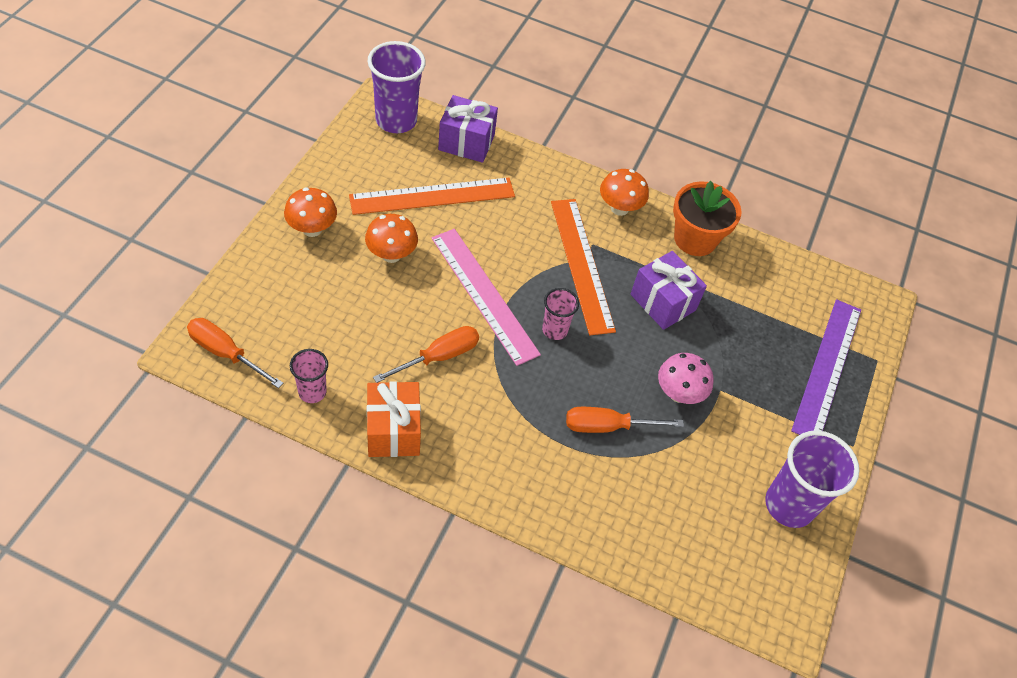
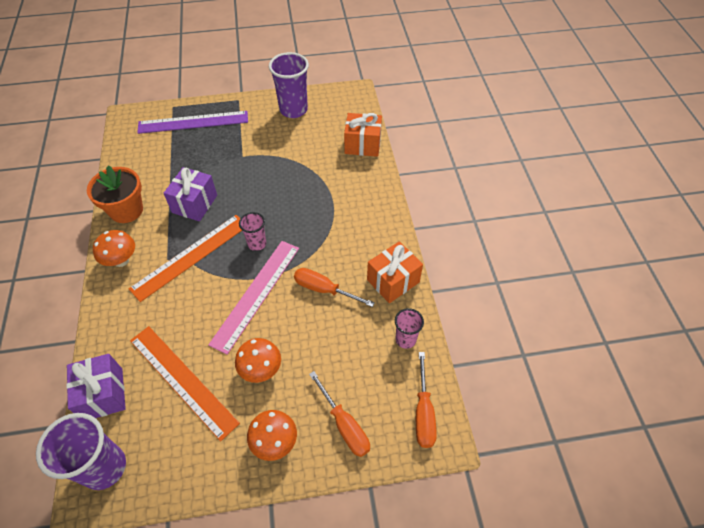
camera: 115 degrees left, 0 degrees up
orange screwdriver [566,407,684,433] -> orange screwdriver moved to [309,371,370,457]
pink mushroom [658,353,714,404] -> none
none -> orange gift [344,113,382,157]

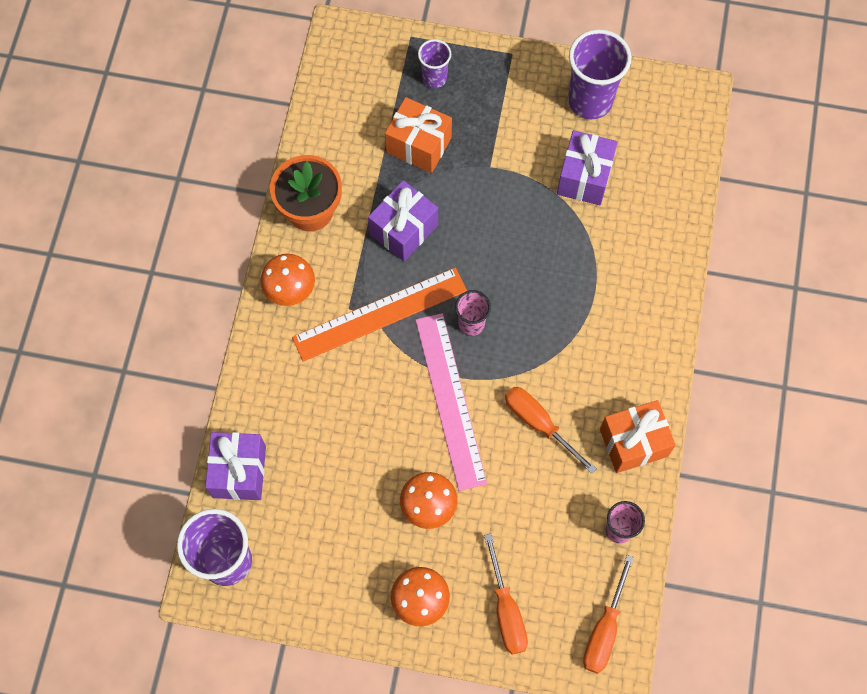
camera: 20 degrees right, 15 degrees up
orange ruler [130,326,240,441] -> none
purple ruler [137,111,248,134] -> purple cup [418,39,451,88]
pink ruler [208,241,299,355] -> pink ruler turned 60 degrees counterclockwise [415,313,487,491]
orange gift [344,113,382,157] -> orange gift moved to [385,97,452,173]
none -> purple gift [557,130,618,205]

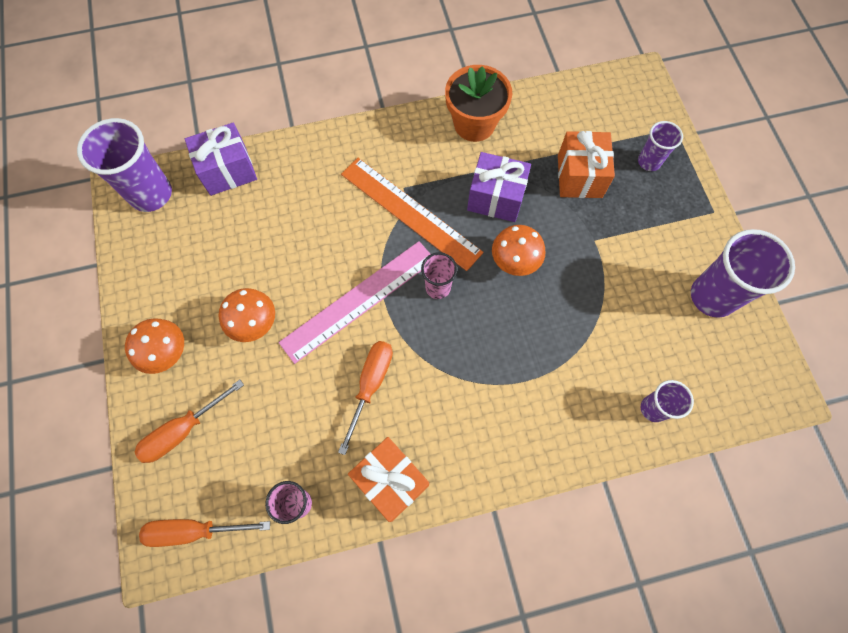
camera: 65 degrees right, 0 degrees up
orange mushroom [260,254,315,306] -> orange mushroom moved to [492,225,546,276]
purple gift [557,130,618,205] -> none
none -> purple cup [641,380,694,422]

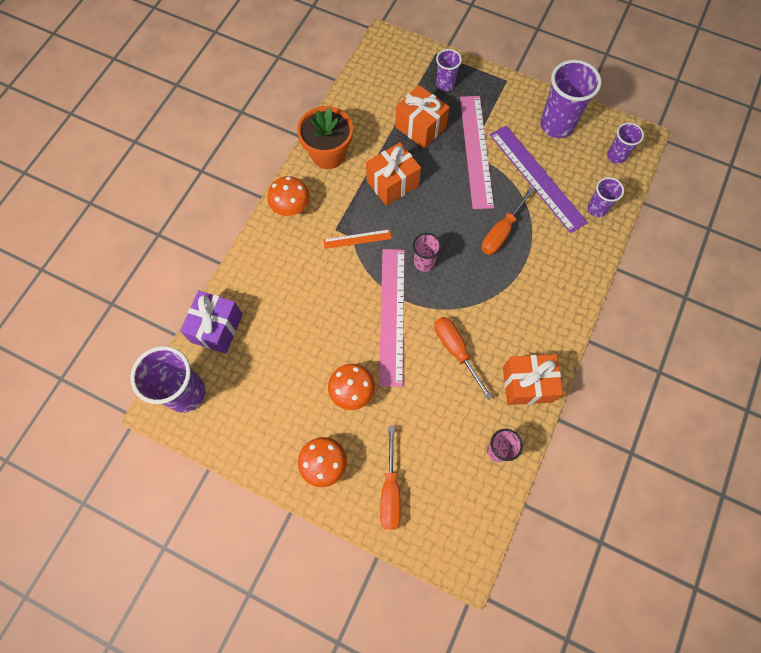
camera: 50 degrees left, 0 degrees up
orange screwdriver [139,519,270,547] -> orange screwdriver moved to [481,187,535,255]
orange ruler [341,158,484,271] -> orange ruler [323,229,392,249], size x0.49
purple gift [467,152,531,222] -> orange gift [366,142,421,206]
orange mushroom [492,225,546,276] -> orange mushroom moved to [267,176,310,216]
none -> pink ruler [460,96,494,209]
none -> purple ruler [490,125,588,233]
none -> purple cup [607,122,644,164]

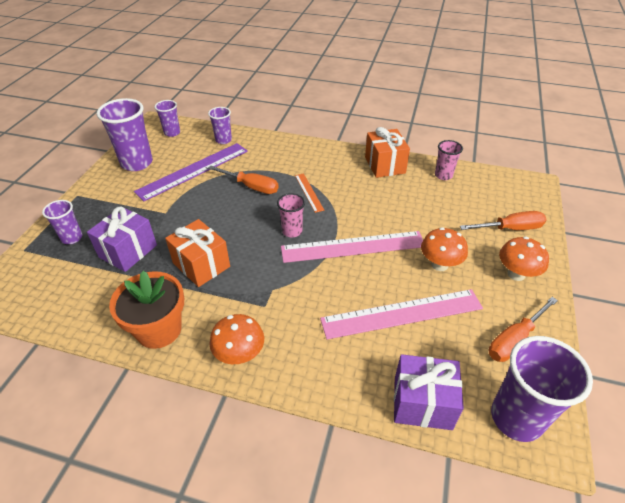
camera: 100 degrees left, 25 degrees down
orange ruler [323,229,392,249] -> orange ruler moved to [295,173,324,213]
orange gift [395,85,450,149] -> purple gift [87,207,157,272]
orange screwdriver [434,317,493,400] -> orange screwdriver moved to [489,297,558,362]
pink ruler [460,96,494,209] -> pink ruler moved to [320,289,483,339]

